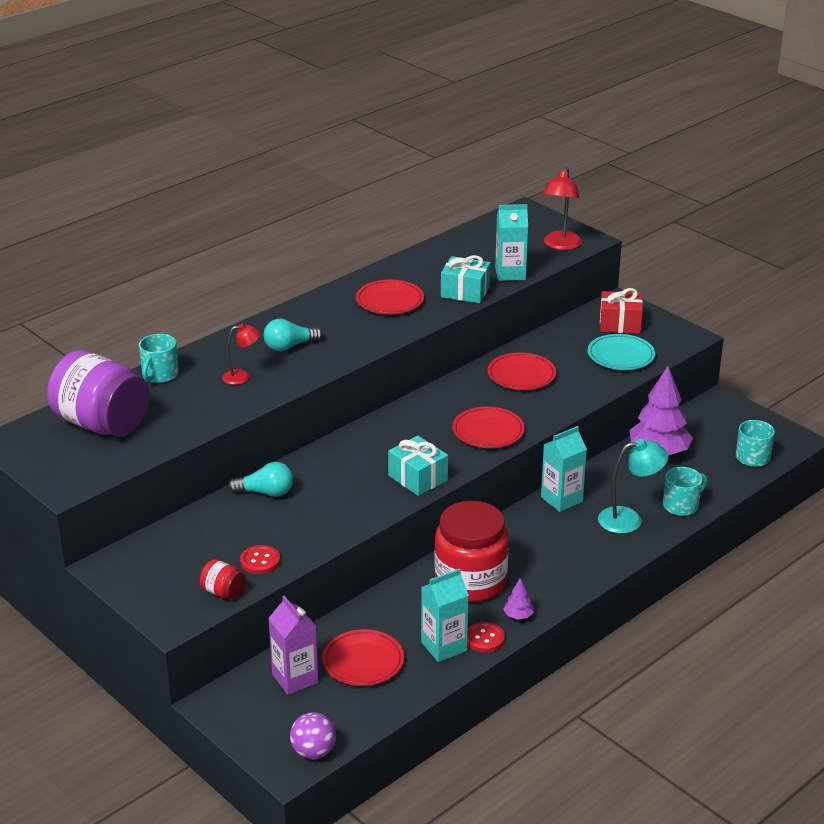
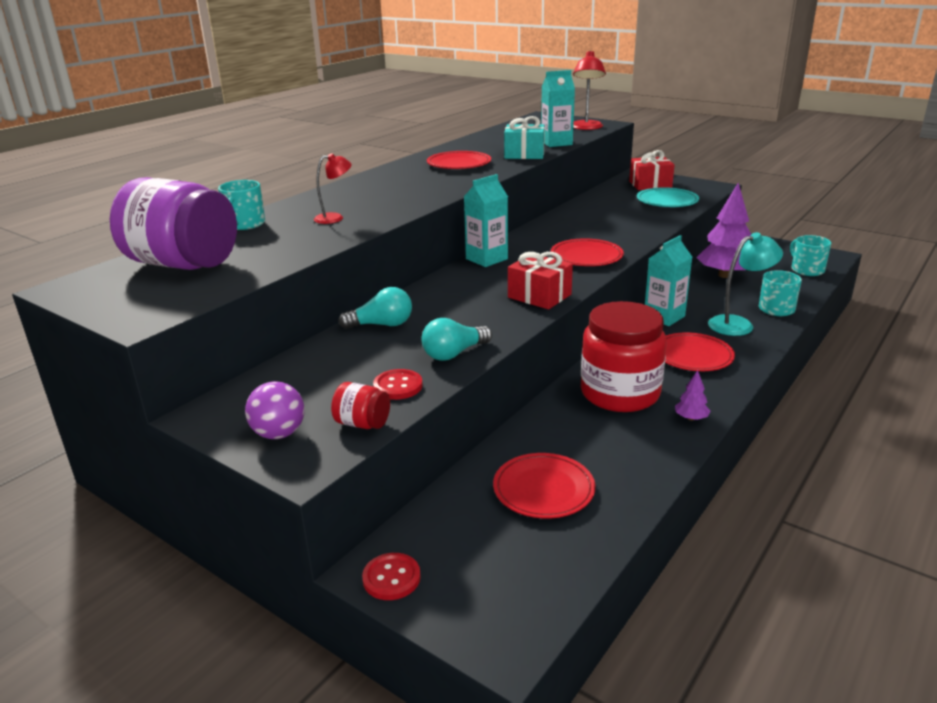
camera: 10 degrees left, 5 degrees down
turquoise light bulb [264,319,323,351] -> turquoise light bulb moved to [421,318,492,361]
purple carton [268,596,318,695] -> none
purple ball [290,712,336,759] -> purple ball moved to [245,381,305,439]
turquoise gift [388,436,448,496] -> red gift [508,252,573,309]
turquoise carton [421,569,469,662] -> turquoise carton moved to [464,174,508,267]
red button [467,622,505,652] -> red button moved to [362,553,421,600]
red plate [487,352,556,390] -> red plate moved to [665,332,735,371]

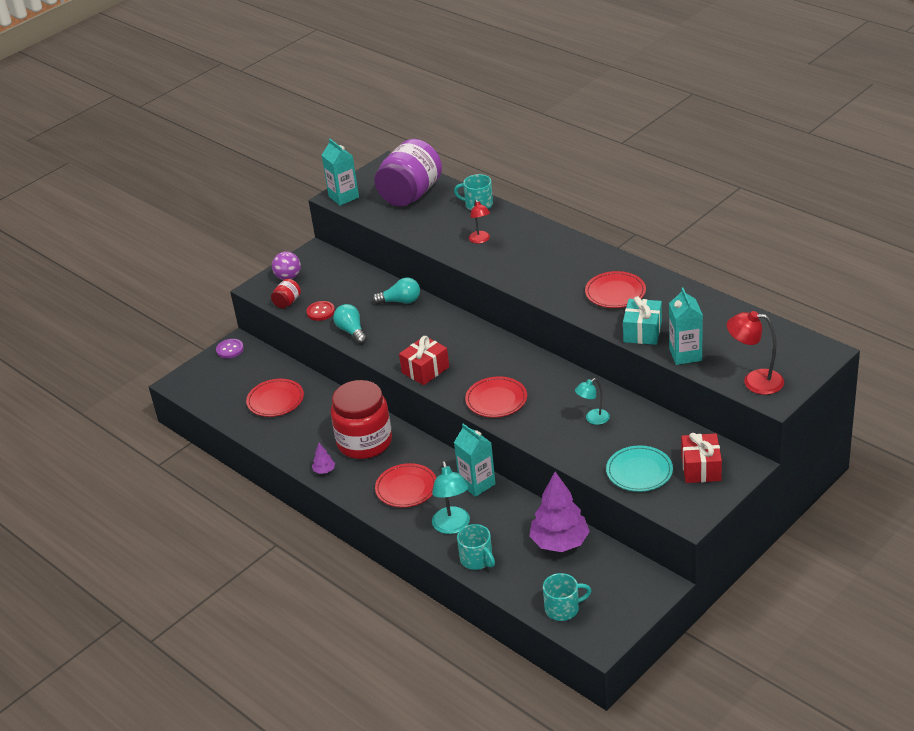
camera: 100 degrees right, 10 degrees up
turquoise light bulb [338,287,412,329] -> turquoise light bulb turned 90 degrees counterclockwise [372,277,420,305]
red button [362,553,421,600] -> purple button [216,339,244,358]
turquoise carton [464,174,508,267] -> turquoise carton moved to [322,139,359,206]
none -> turquoise lamp [575,378,610,425]

